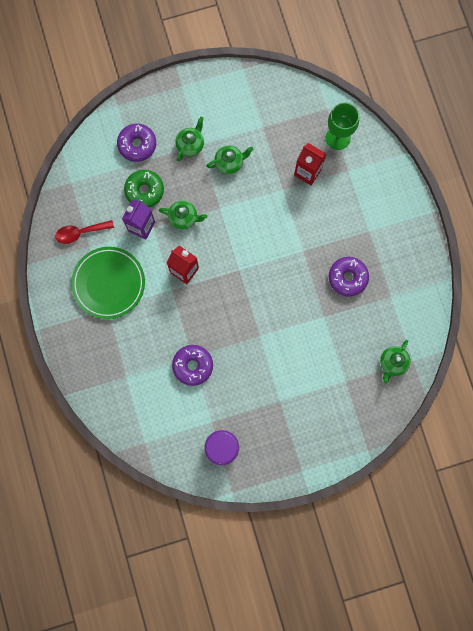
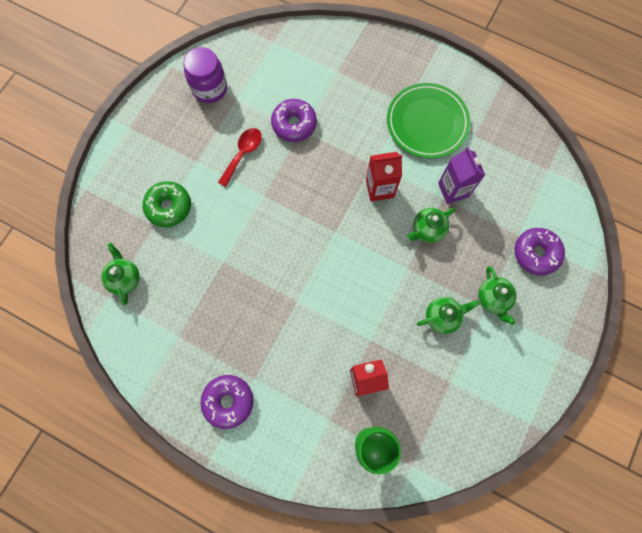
camera: 135 degrees right, 5 degrees down
red spoon [55,220,114,244] -> red spoon moved to [218,128,262,187]
green donut [124,170,164,208] -> green donut moved to [142,181,191,227]
green teapot [206,145,253,174] -> green teapot turned 135 degrees counterclockwise [417,297,480,334]
purple donut [329,257,369,297] -> purple donut moved to [200,375,253,429]

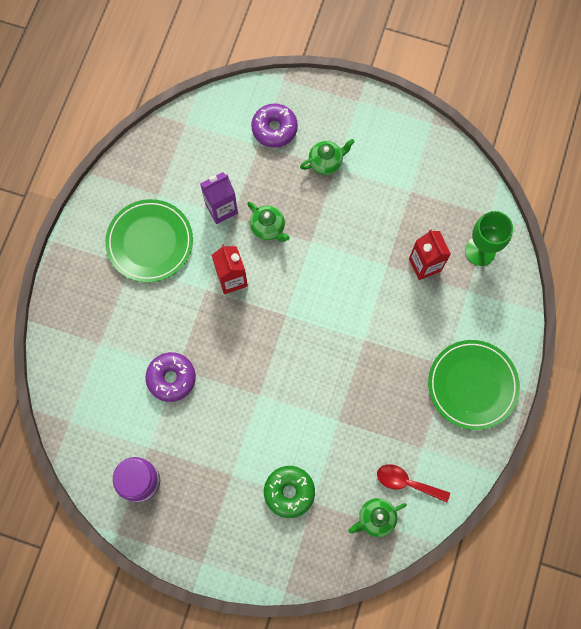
camera: 100 degrees left, 0 degrees up
purple donut [200,375,253,429] -> green plate [428,340,520,430]
red spoon [218,128,262,187] -> red spoon moved to [377,464,450,503]
green teapot [417,297,480,334] -> none

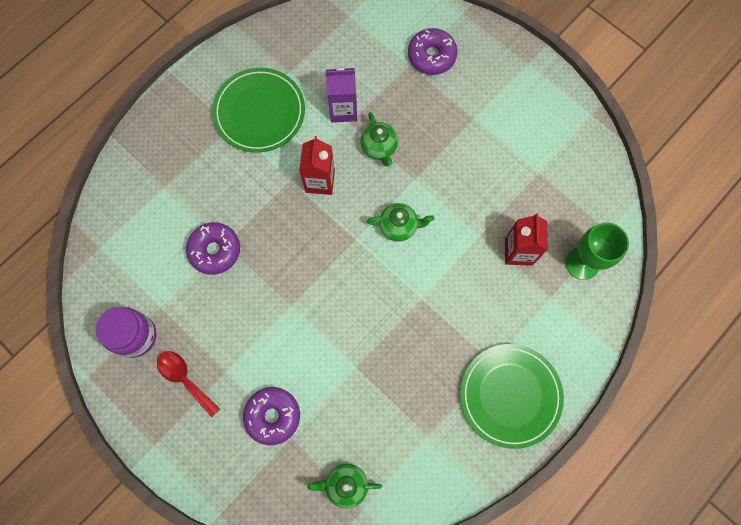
camera: 25 degrees right, 0 degrees up
green donut [264,466,315,518] -> purple donut [243,387,300,445]
green teapot [300,139,355,175] -> green teapot moved to [367,203,434,242]
red spoon [377,464,450,503] -> red spoon moved to [157,351,220,417]

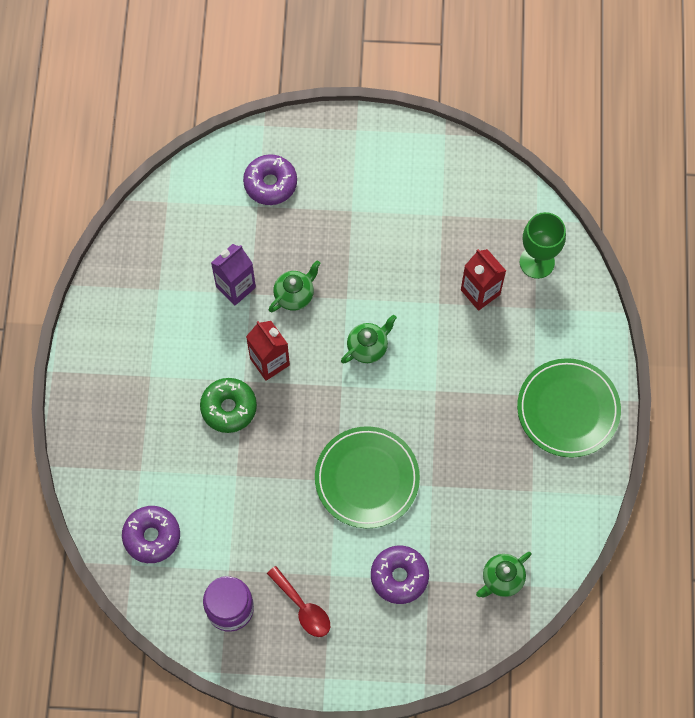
camera: 40 degrees left, 5 degrees down
red spoon [157,351,220,417] -> red spoon turned 135 degrees counterclockwise [267,566,330,637]
purple donut [186,222,240,275] -> purple donut moved to [122,506,180,563]
green plate [212,68,305,153] -> green plate moved to [315,426,420,528]
green teapot [361,112,398,166] -> green teapot turned 75 degrees counterclockwise [269,260,320,312]
none -> green donut [200,378,257,433]

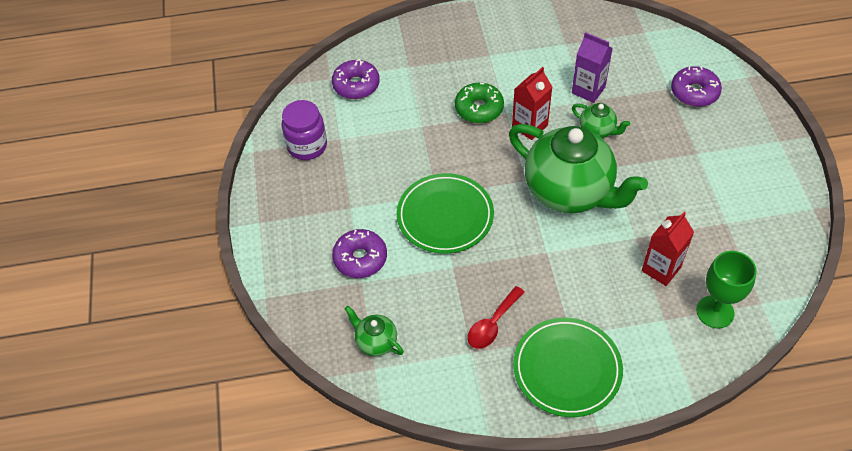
camera: 80 degrees right, 15 degrees down
red spoon [267,566,330,637] -> red spoon moved to [468,286,525,349]
green teapot [341,315,397,364] -> green teapot [509,124,648,214], size x2.33

